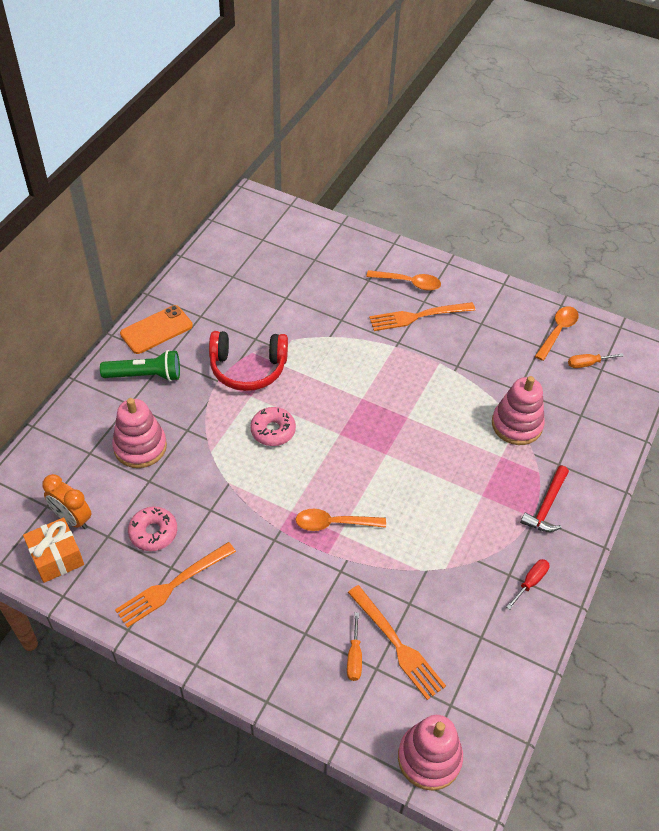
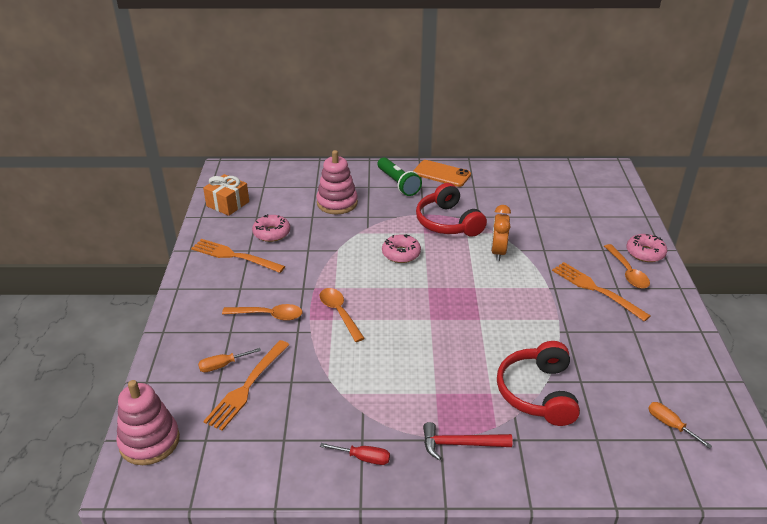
camera: 65 degrees right, 15 degrees down
orange clock [42,474,92,529] -> orange clock moved to [491,205,511,261]
pink stacking toy [492,376,545,445] -> red headphones [497,341,580,426]
orange spoon [535,306,579,361] -> orange spoon moved to [222,304,303,321]
none -> pink donut [626,234,667,262]

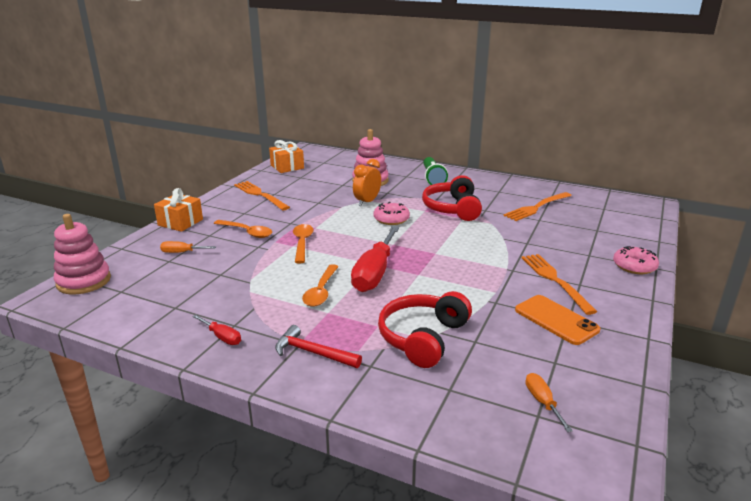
camera: 25 degrees right, 10 degrees down
orange fork [203,340,289,431] -> orange fork moved to [503,192,572,221]
pink donut [252,214,290,242] -> none
orange phone [413,160,471,187] -> orange phone moved to [515,295,600,345]
orange clock [491,205,511,261] -> orange clock moved to [353,159,381,206]
orange spoon [604,244,650,289] -> orange spoon moved to [302,264,339,307]
none -> orange gift [154,188,203,232]
none -> red screwdriver [351,226,399,292]

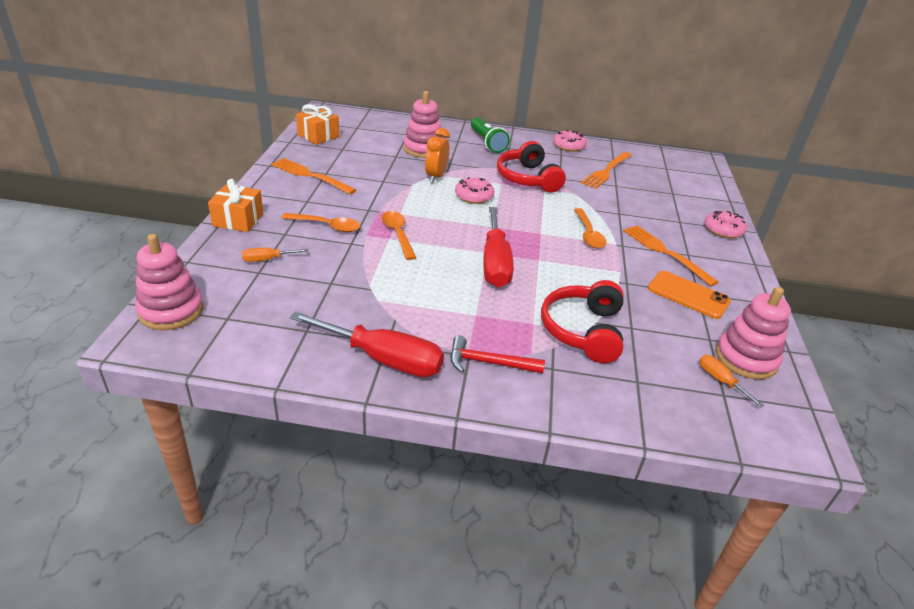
camera: 20 degrees left, 10 degrees up
red screwdriver [192,315,241,345] -> red screwdriver [290,311,444,377], size x2.17
orange spoon [302,264,339,307] -> orange spoon moved to [574,208,606,248]
none -> pink donut [553,130,587,152]
none -> pink stacking toy [716,287,791,379]

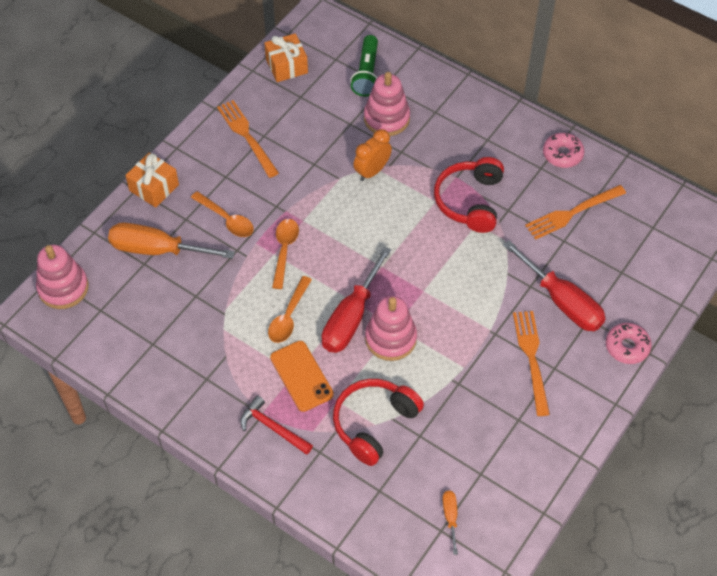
camera: 30 degrees right, 20 degrees up
orange screwdriver [242,248,309,262] -> orange screwdriver [108,222,235,259], size x2.17
red screwdriver [290,311,444,377] -> red screwdriver moved to [503,240,606,331]
pink donut [455,177,494,204] -> none
green flashlight [471,117,510,153] -> green flashlight moved to [350,35,378,96]
orange spoon [574,208,606,248] -> orange spoon moved to [268,276,312,343]
orange phone [648,271,731,319] -> orange phone moved to [270,341,334,412]
pink stacking toy [716,287,791,379] -> pink stacking toy moved to [365,296,417,361]

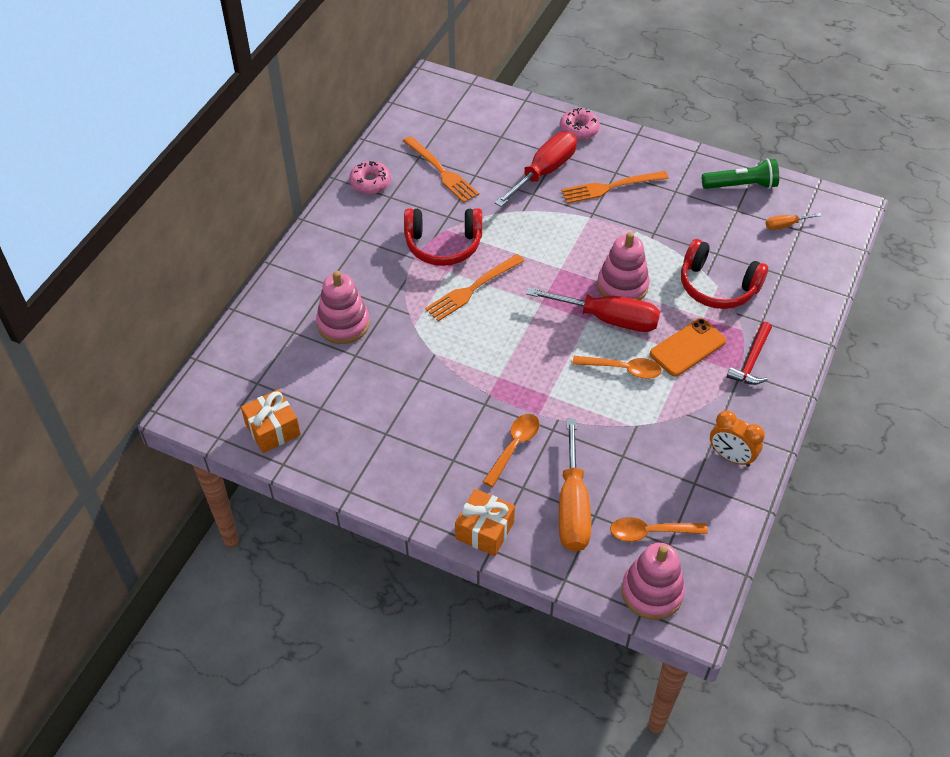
camera: 100 degrees left, 5 degrees down
orange fork [217,100,279,178] -> orange fork moved to [425,254,524,321]
orange spoon [272,219,299,289] -> orange spoon moved to [610,517,708,542]
green flashlight [350,35,378,96] -> green flashlight moved to [702,159,779,189]
orange clock [353,129,392,181] -> orange clock moved to [710,410,765,467]

